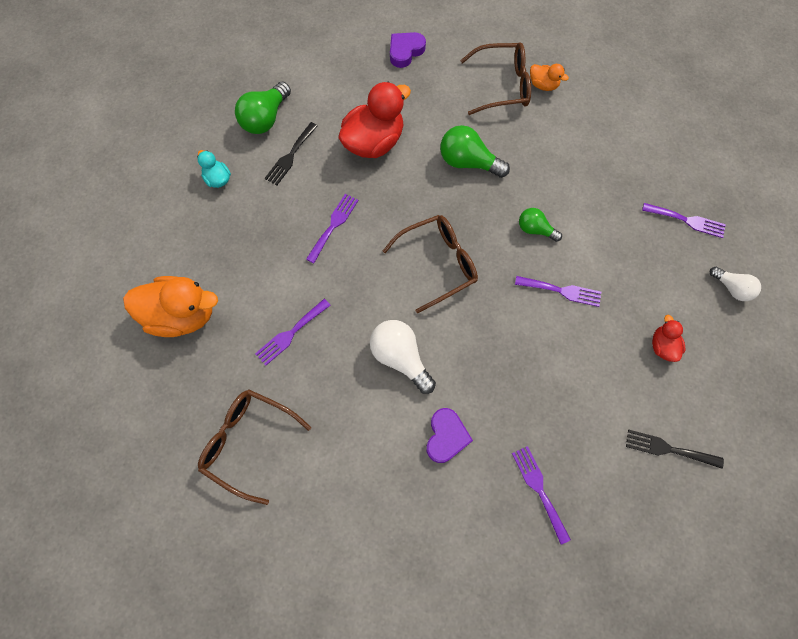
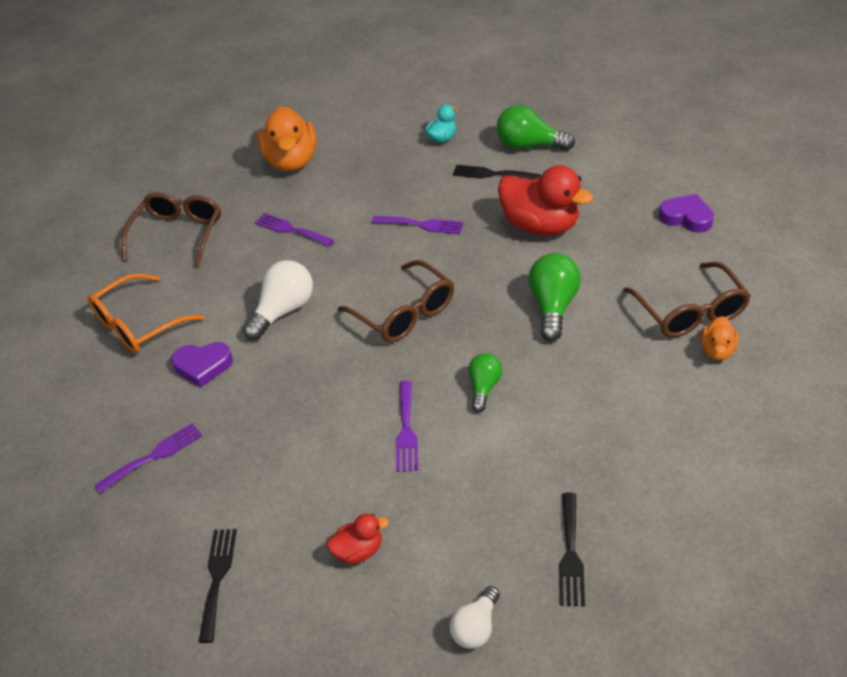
camera: 80 degrees right, 25 degrees down
purple fork [642,203,726,238] -> black fork [559,493,585,606]
none -> orange glasses [88,273,205,354]

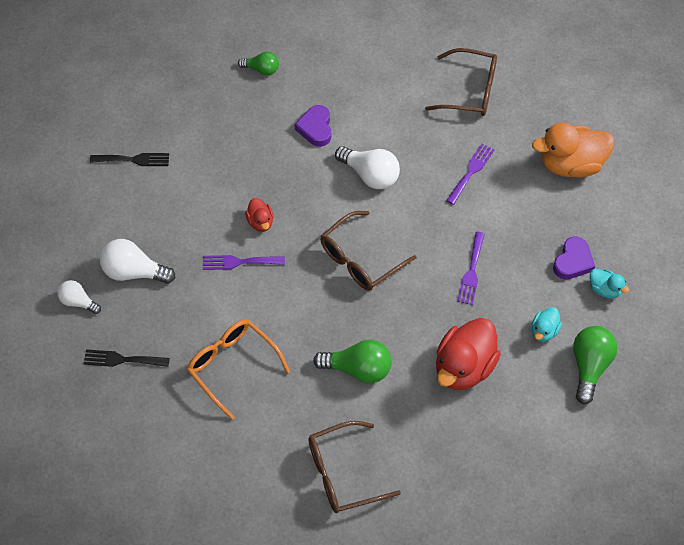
camera: 85 degrees right, 15 degrees up
orange glasses [88,273,205,354] -> orange glasses moved to [187,320,290,420]
purple fork [95,423,202,493] -> none
red duck [327,513,389,564] -> red duck moved to [245,198,273,232]
black fork [453,165,541,180] -> turquoise duck [532,307,562,342]
green light bulb [468,353,502,412] -> green light bulb moved to [238,52,279,75]
purple heart [658,194,714,233] -> purple heart moved to [553,236,595,279]
orange duck [701,316,739,360] -> none
none -> white light bulb [100,239,175,284]

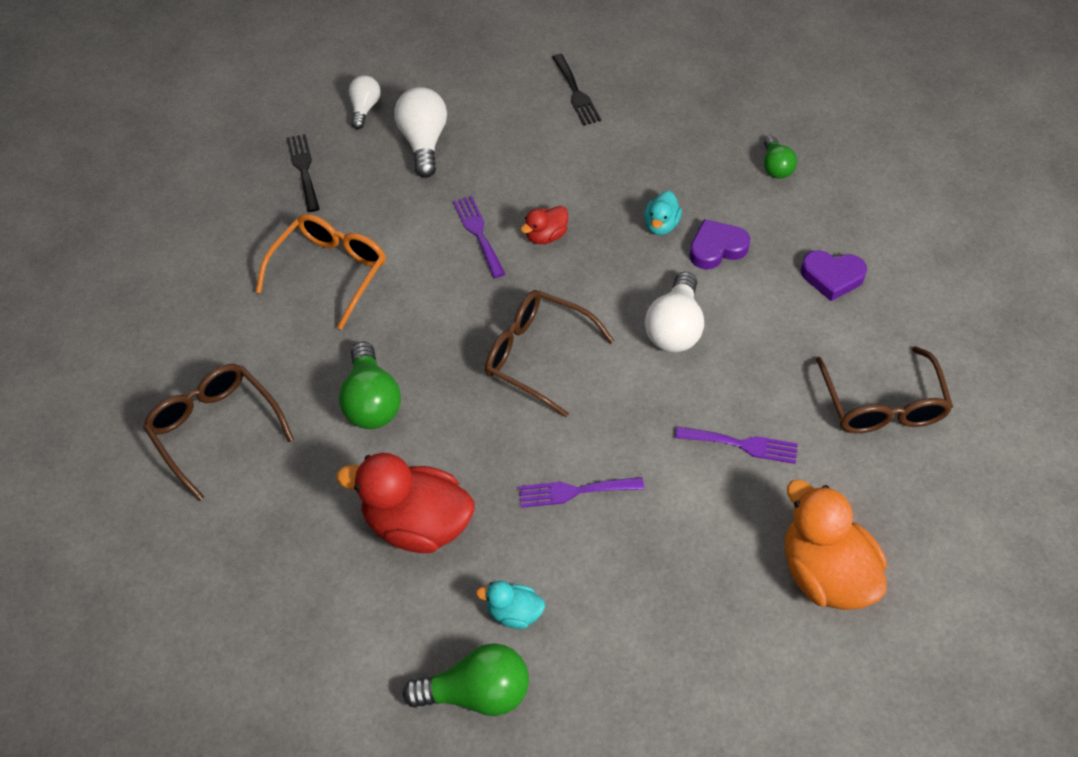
camera: 70 degrees right, 5 degrees down
purple heart [553,236,595,279] -> purple heart moved to [801,250,867,301]
turquoise duck [590,269,629,299] -> turquoise duck moved to [644,191,682,235]

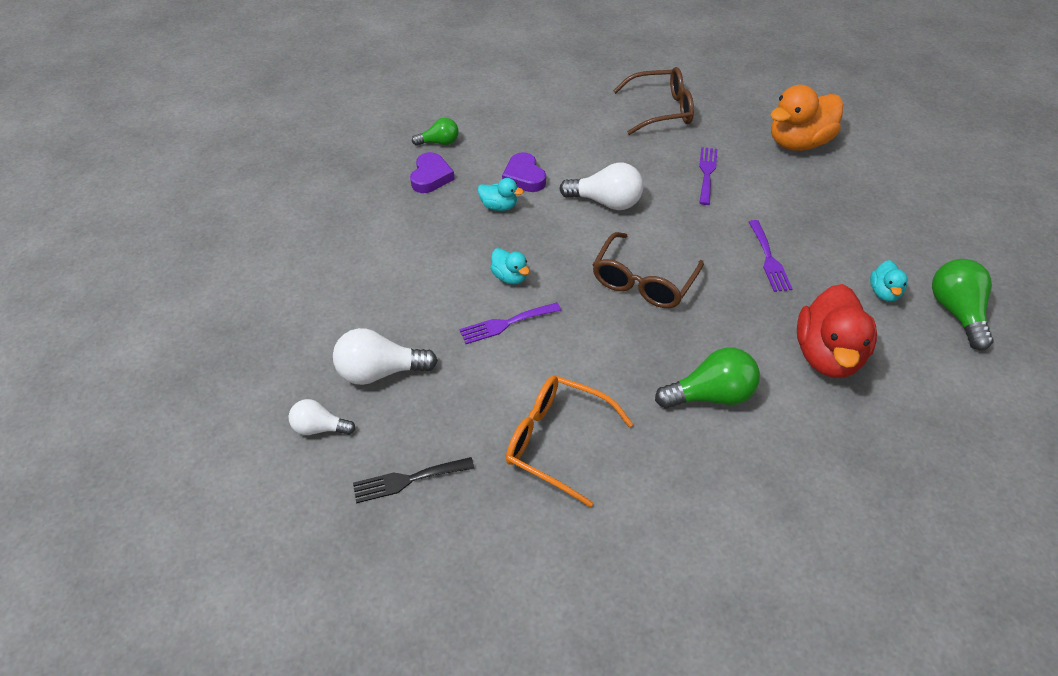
camera: 90 degrees left, 5 degrees down
brown glasses [143,364,294,501] -> none
red duck [520,206,568,244] -> turquoise duck [490,248,529,285]
black fork [552,54,601,126] -> none
purple heart [801,250,867,301] -> purple heart moved to [410,152,455,193]

